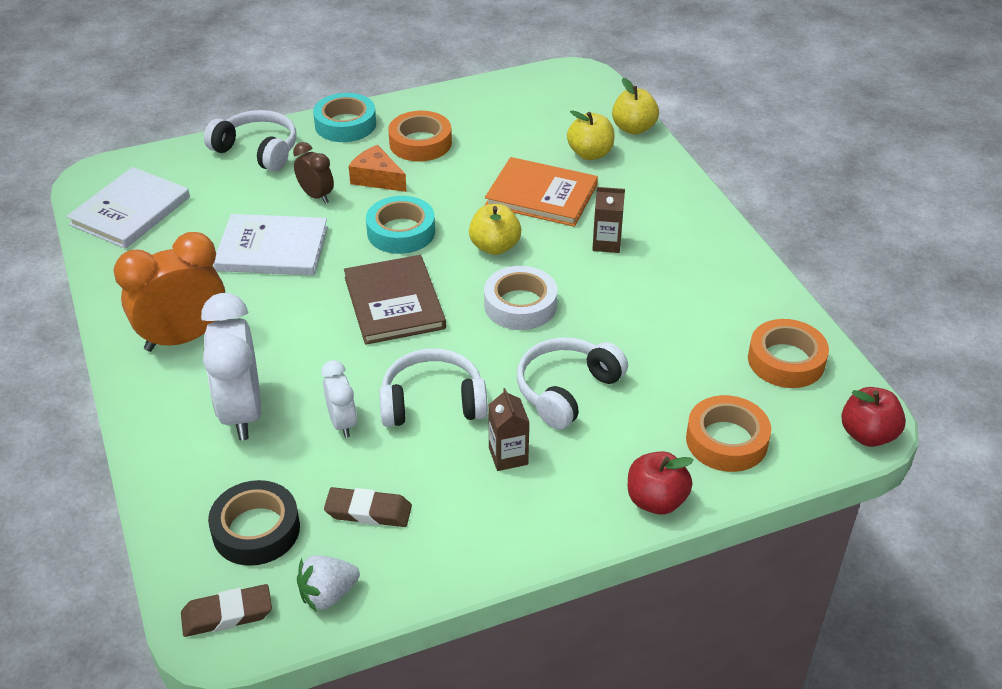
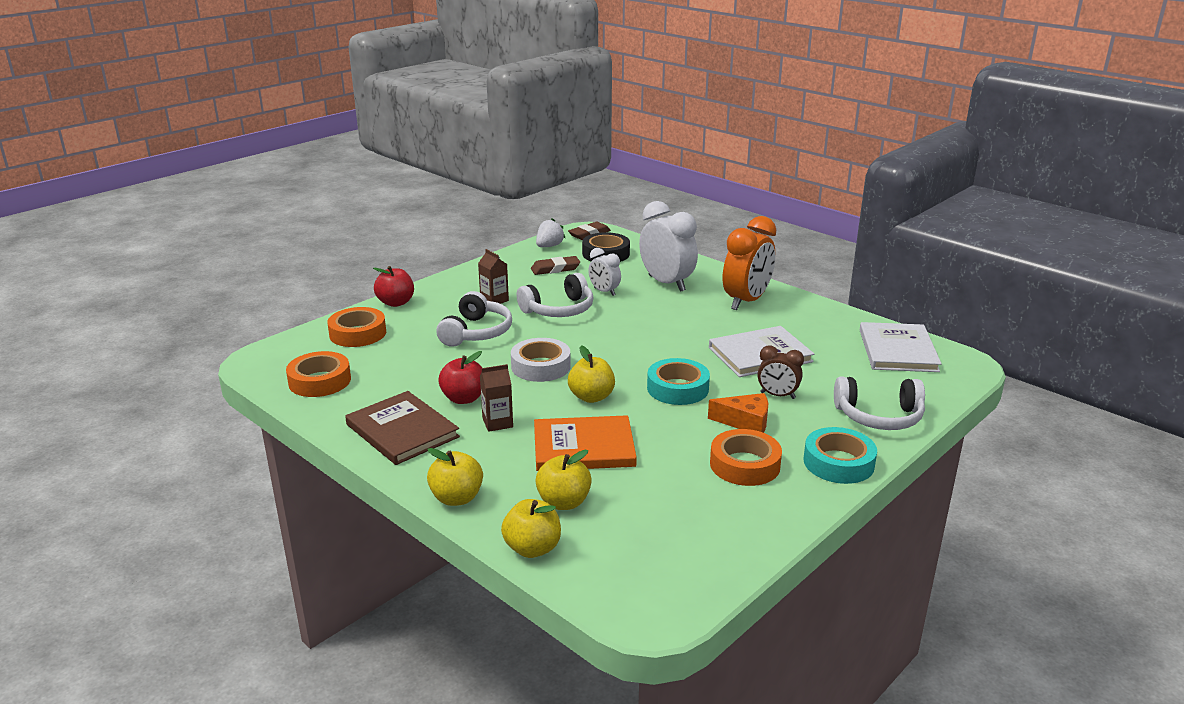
camera: 155 degrees right, 15 degrees down
brown book [344,255,446,345] -> brown book moved to [345,391,460,465]
red apple [841,387,906,447] -> red apple moved to [438,351,482,404]
none -> yellow apple [427,448,483,506]

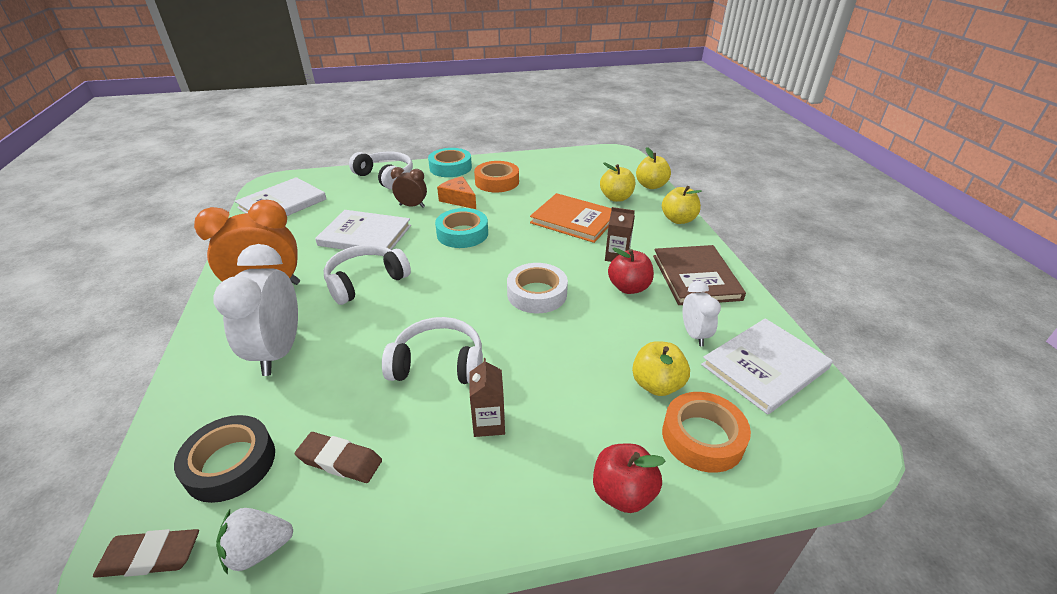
camera: 145 degrees left, 10 degrees up
orange tape [286,351,351,397] -> white book [701,318,833,415]
white headphones [436,291,512,347] -> white headphones moved to [324,245,411,305]
yellow apple [568,345,615,403] -> yellow apple moved to [632,341,690,396]
white clock [588,248,621,296] -> white clock moved to [683,281,721,346]
brown clock [758,346,804,399] -> brown clock turned 45 degrees counterclockwise [391,167,427,208]

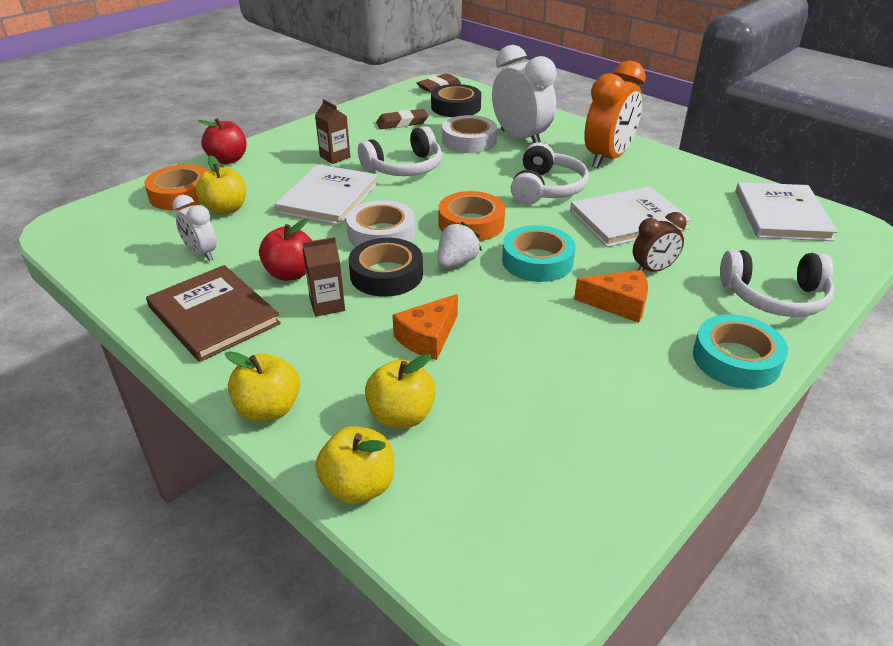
camera: 145 degrees right, 0 degrees up
white strawberry [216,508,293,575] -> white strawberry moved to [438,222,482,268]
orange tape [474,161,519,193] -> orange tape moved to [438,191,505,241]
orange book [530,193,612,243] -> orange cheese [392,294,458,360]
white book [701,318,833,415] -> white book moved to [274,164,378,225]
none -> black tape [349,238,423,297]
none -> white tape [442,115,497,153]

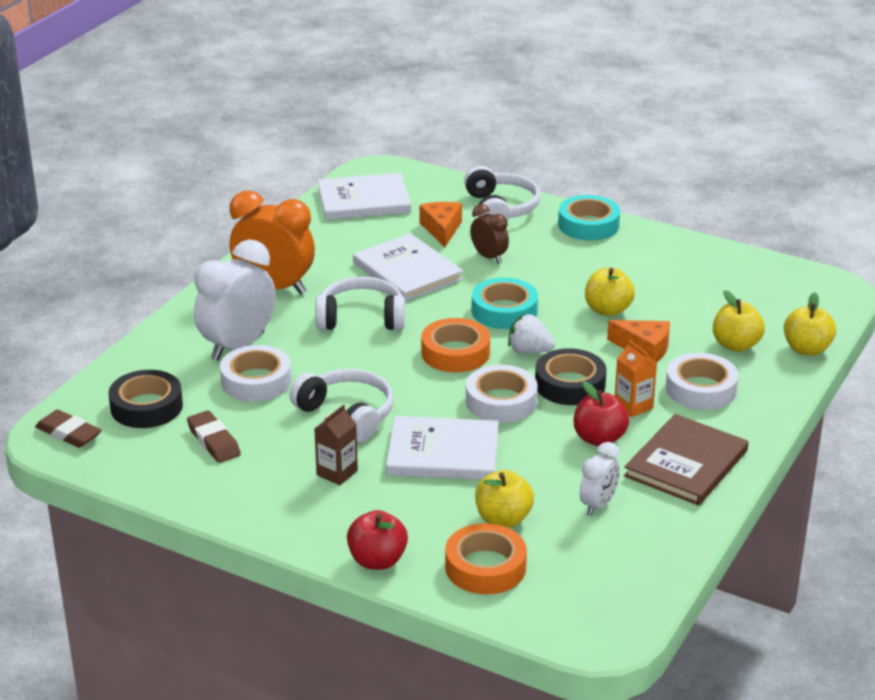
camera: 105 degrees left, 5 degrees down
yellow apple [225,351,300,422] -> yellow apple moved to [585,268,635,316]
brown carton [303,237,345,317] -> orange carton [615,340,657,417]
orange cheese [574,270,648,323] -> orange cheese moved to [419,202,462,247]
none -> white tape [666,353,739,410]

